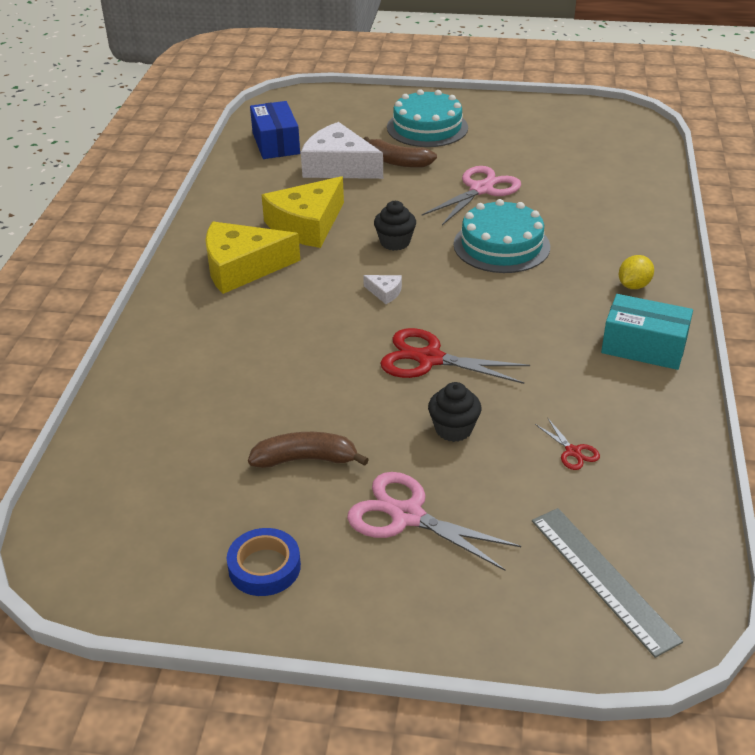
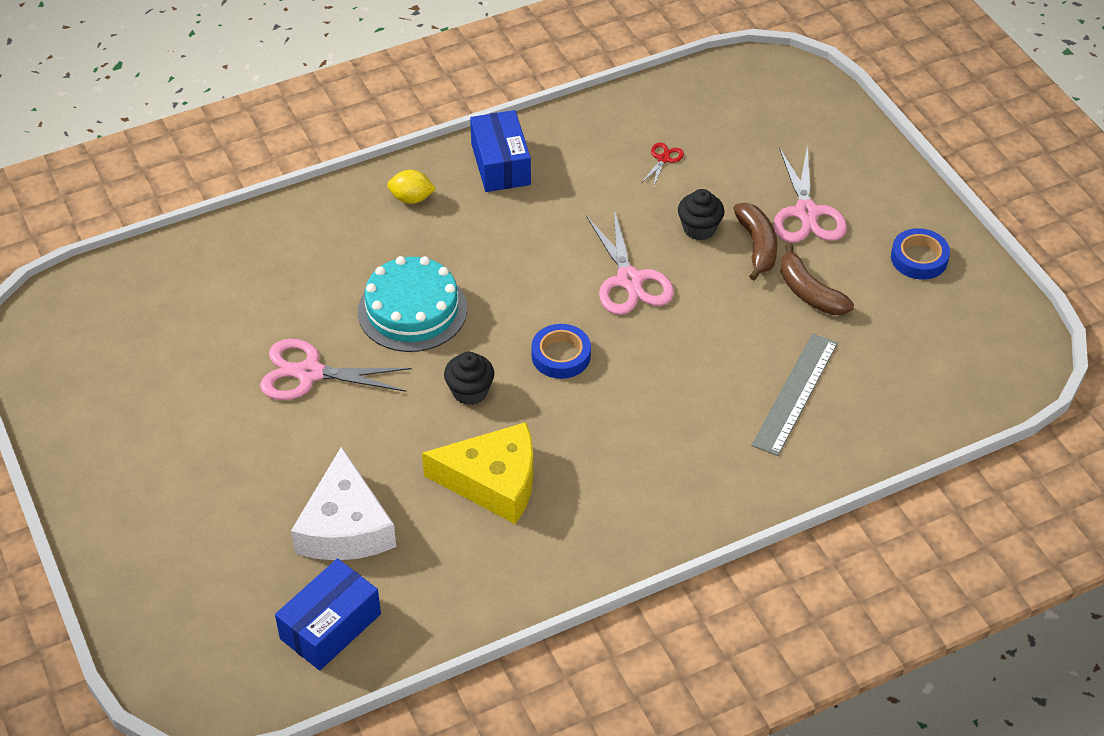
camera: 125 degrees left, 10 degrees up
yellow cheese [205,222,300,294] -> none
white cheese [363,275,402,304] -> blue tape [531,324,591,379]
brown banana [364,137,437,168] -> brown banana moved to [733,203,778,281]
red scissors [380,328,530,384] -> pink scissors [586,210,674,315]
turquoise cake [387,89,468,147] -> none
grey ruler [532,508,683,658] -> grey ruler moved to [751,333,838,456]
turquoise box [601,294,693,370] -> blue box [470,110,531,192]

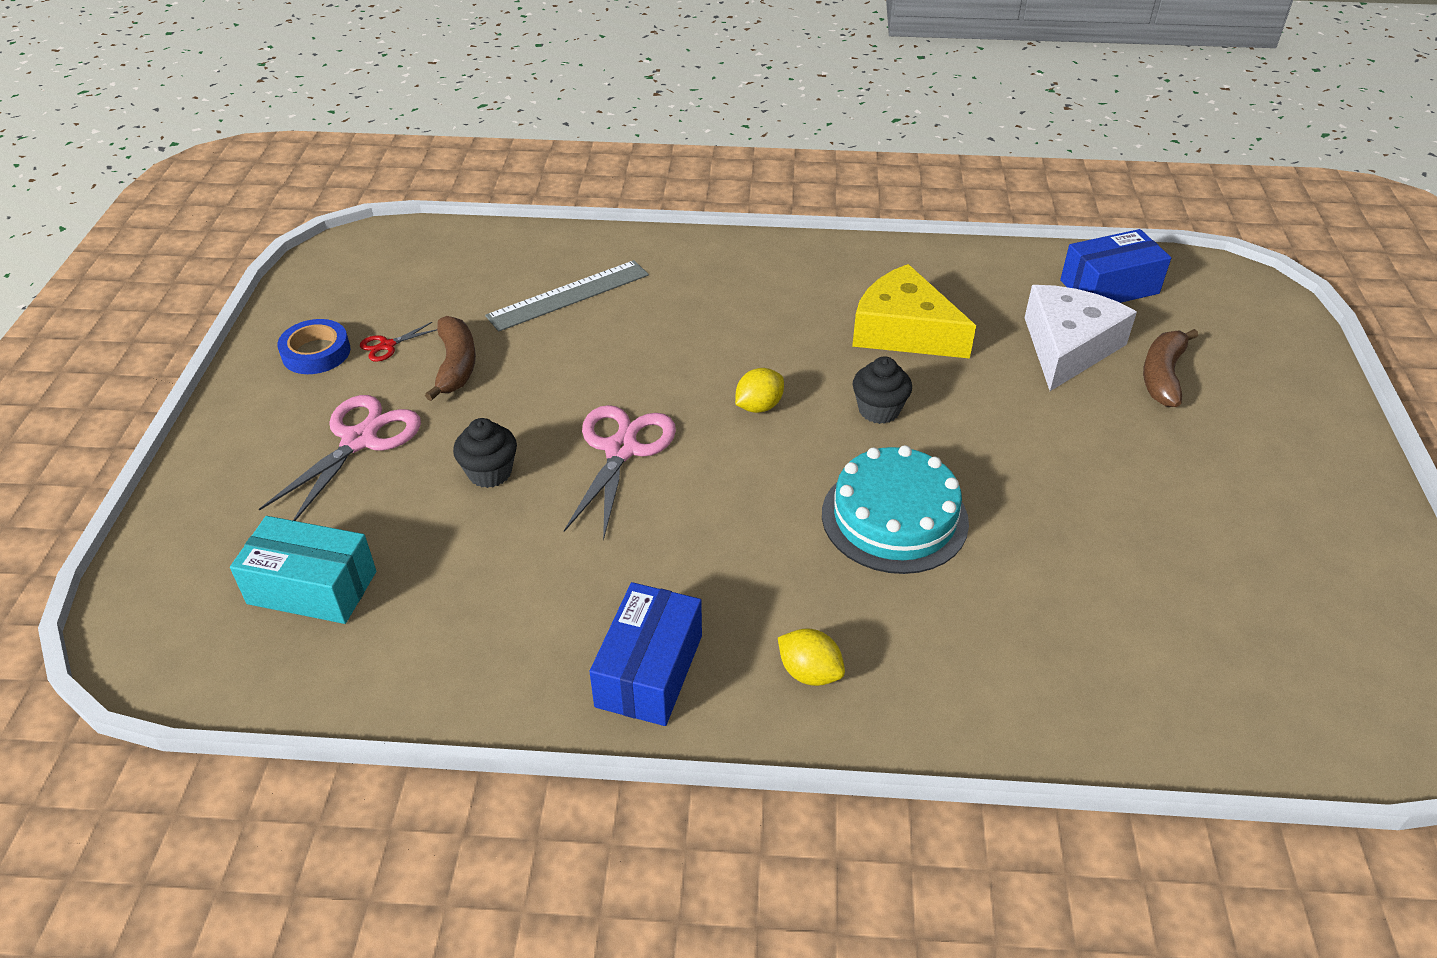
camera: 150 degrees left, 5 degrees down
pink scissors [260,339,412,400] -> none
blue tape [531,324,591,379] -> yellow lemon [735,368,784,413]
red scissors [641,143,684,188] -> red scissors moved to [360,322,437,362]
brown banana [733,203,778,281] -> brown banana moved to [1143,329,1198,407]
none -> turquoise box [230,516,376,624]

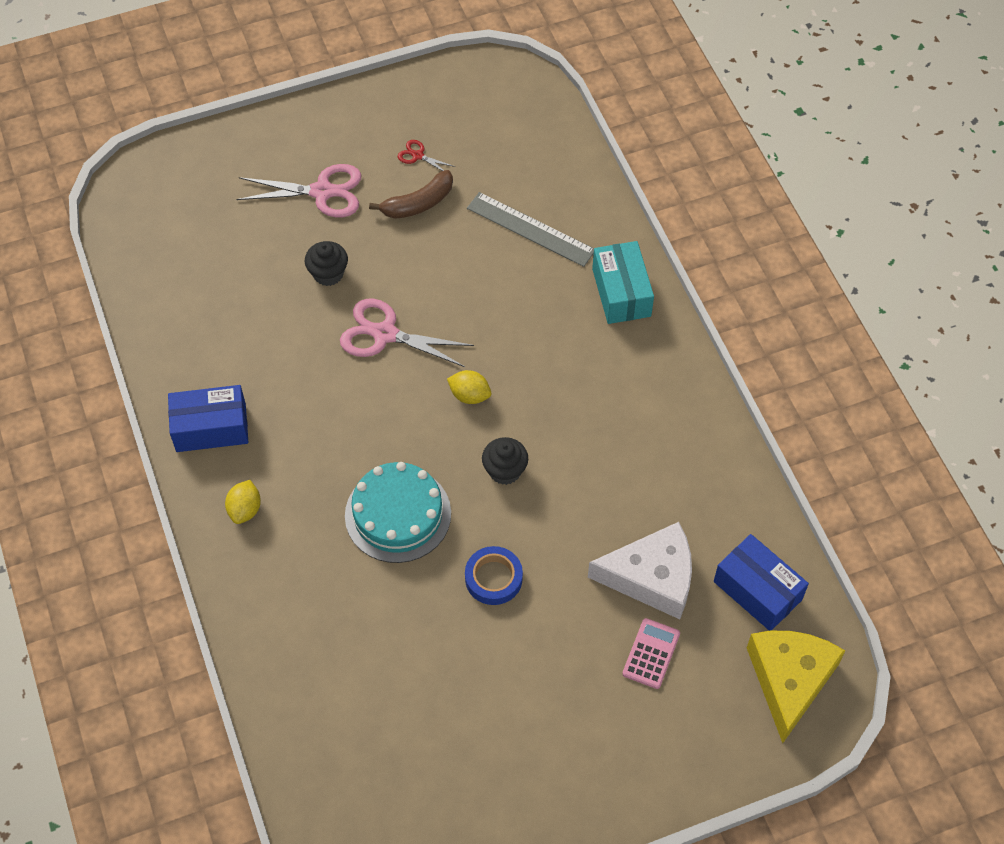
camera: 65 degrees right, 15 degrees up
turquoise box [230,516,376,624] -> turquoise box moved to [592,241,654,324]
blue tape [277,319,350,374] -> blue tape moved to [465,546,523,605]
pink scissors [564,405,676,541] -> pink scissors turned 150 degrees counterclockwise [340,299,474,367]
yellow cheese [852,264,976,359] -> yellow cheese moved to [747,631,845,743]
brown banana [1143,329,1198,407] -> pink calculator [622,618,680,689]

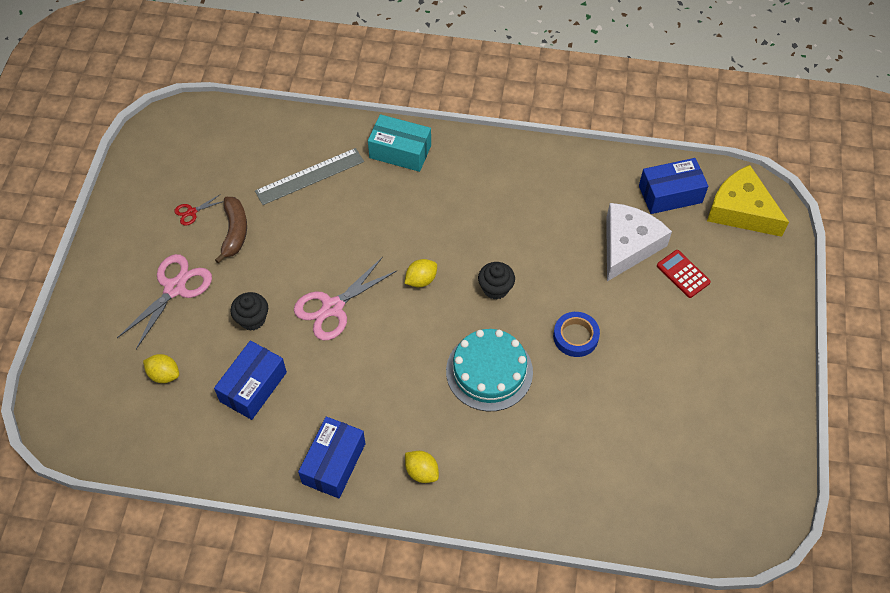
camera: 60 degrees left, 0 degrees up
pink calculator [622,618,680,689] -> red calculator [657,250,711,298]
none -> yellow lemon [143,354,179,383]
none -> blue box [214,340,287,420]

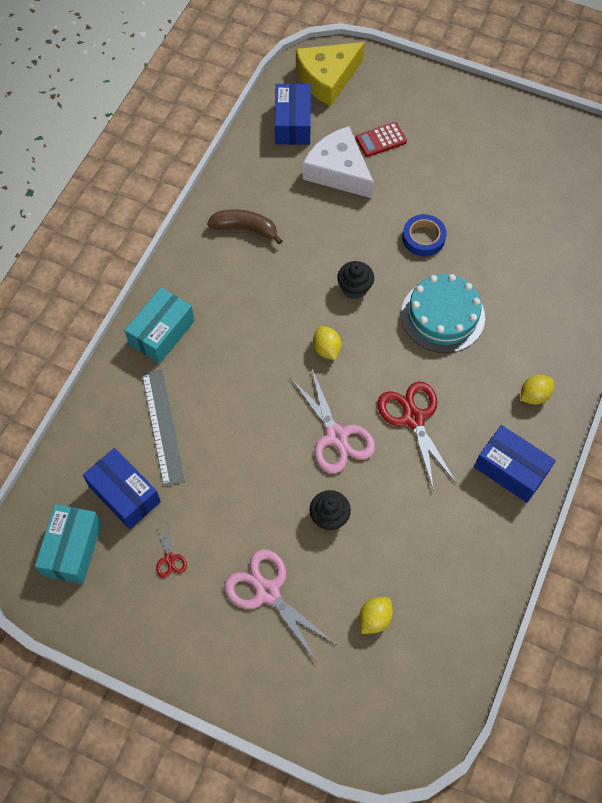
camera: 75 degrees left, 5 degrees up
blue box [214,340,287,420] -> blue box moved to [83,448,161,529]
brown banana [215,197,247,264] -> brown banana moved to [207,210,282,244]
none -> turquoise box [35,504,102,584]
none -> red scissors [377,382,457,491]

